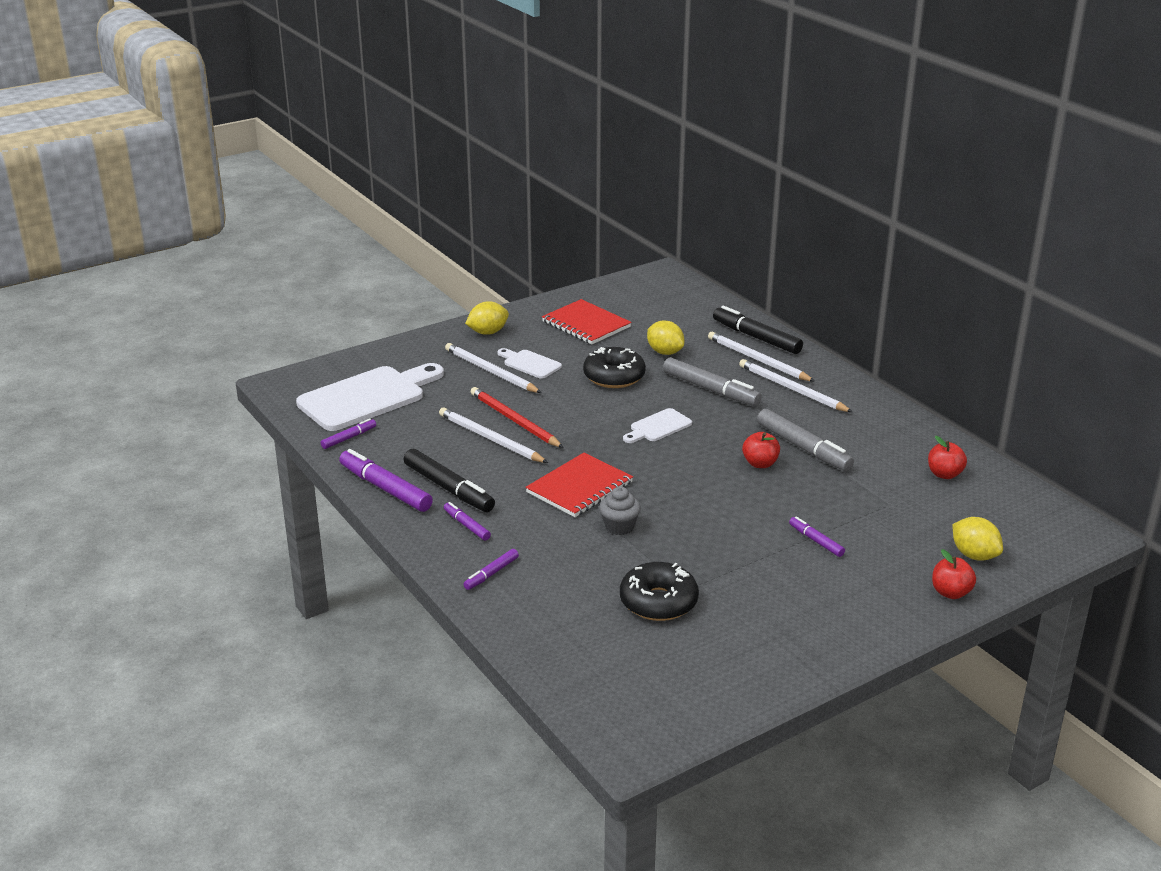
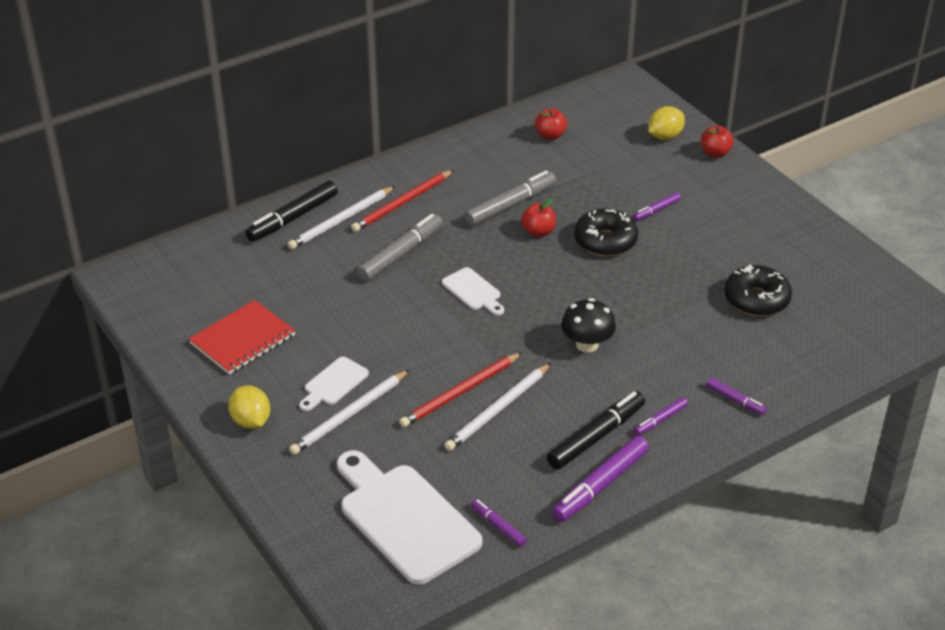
camera: 90 degrees left, 10 degrees up
red notebook [525,453,633,517] -> black mushroom [561,298,616,353]
black donut [583,347,646,388] -> black donut moved to [574,208,638,256]
grey cupcake [599,486,641,535] -> none
yellow lemon [647,320,684,355] -> none
white pencil [739,359,852,412] -> red pencil [351,170,454,232]

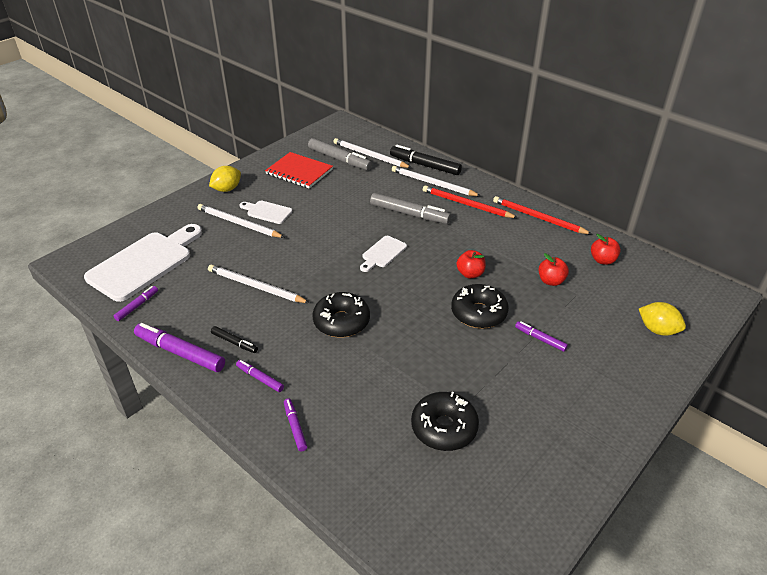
camera: 75 degrees right, 0 degrees up
red pencil [399,352,522,427] -> red pencil moved to [493,196,592,234]
grey marker [464,170,556,226] -> grey marker moved to [308,138,372,170]
black marker [547,391,645,470] -> black marker [211,326,258,353], size x0.53
black mushroom [561,298,616,353] -> black donut [312,292,370,338]
red apple [701,126,734,158] -> red apple moved to [539,253,569,286]
purple marker [706,378,767,415] -> purple marker turned 135 degrees clockwise [284,398,307,452]
none -> white pencil [333,138,412,168]

